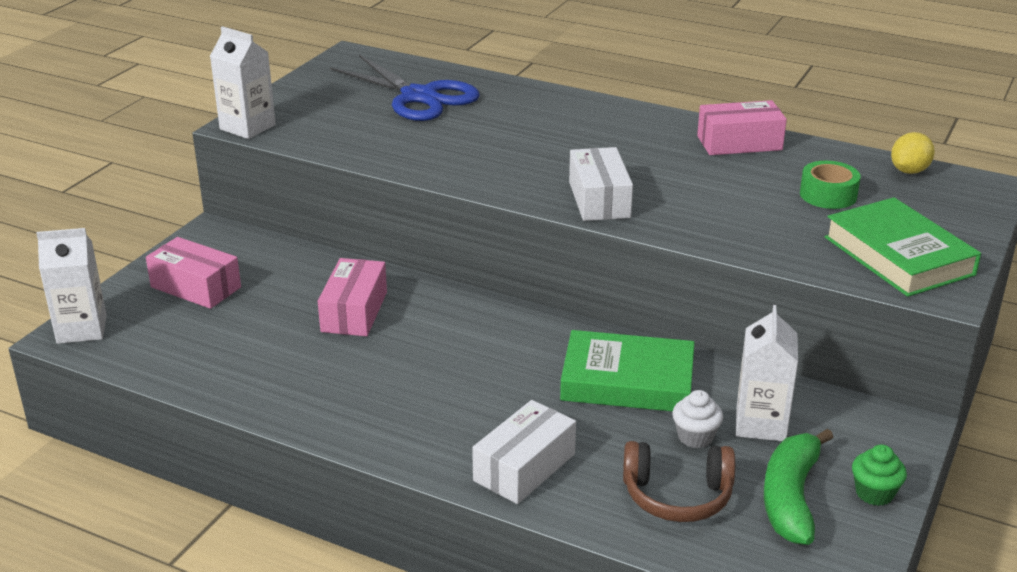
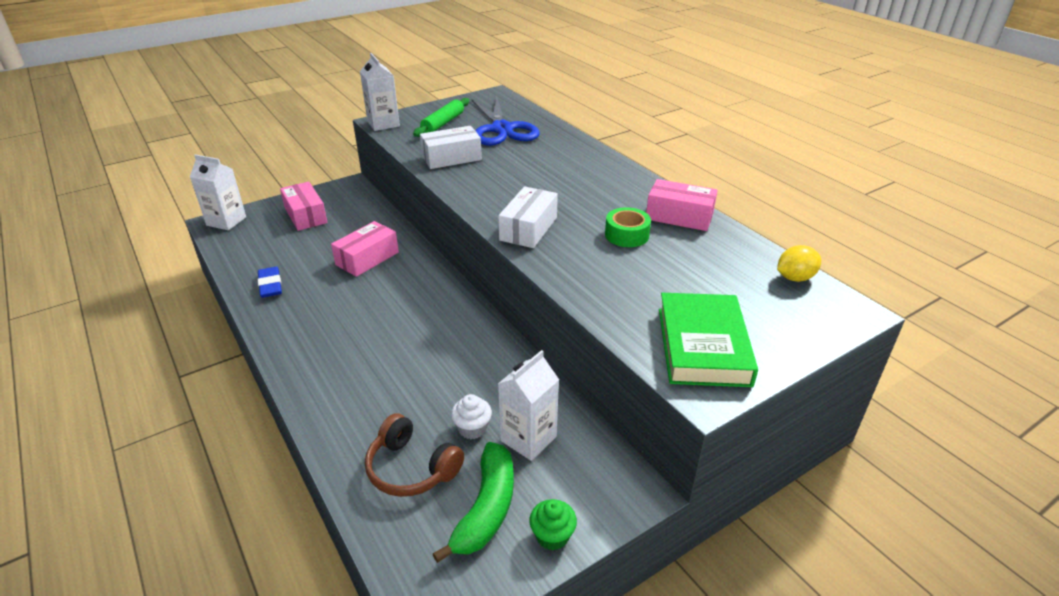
camera: 30 degrees right, 5 degrees up
white box [472,400,576,504] -> white box moved to [420,126,482,169]
green book [560,330,695,412] -> none
green banana [764,429,833,545] -> green banana turned 150 degrees clockwise [433,442,514,563]
green tape [800,161,861,209] -> green tape moved to [605,207,651,247]
none -> blue eraser [258,267,282,298]
none -> green rolling pin [413,98,469,137]

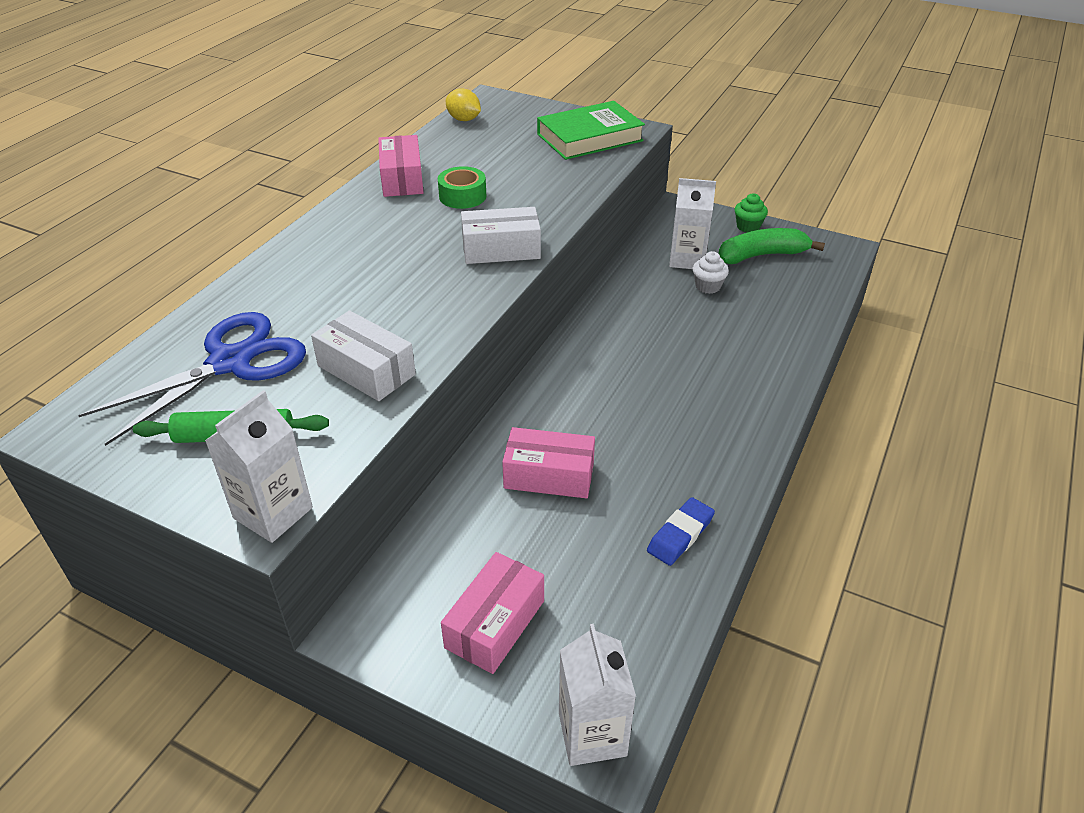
camera: 120 degrees left, 5 degrees up
brown headphones [365,413,464,497] -> none

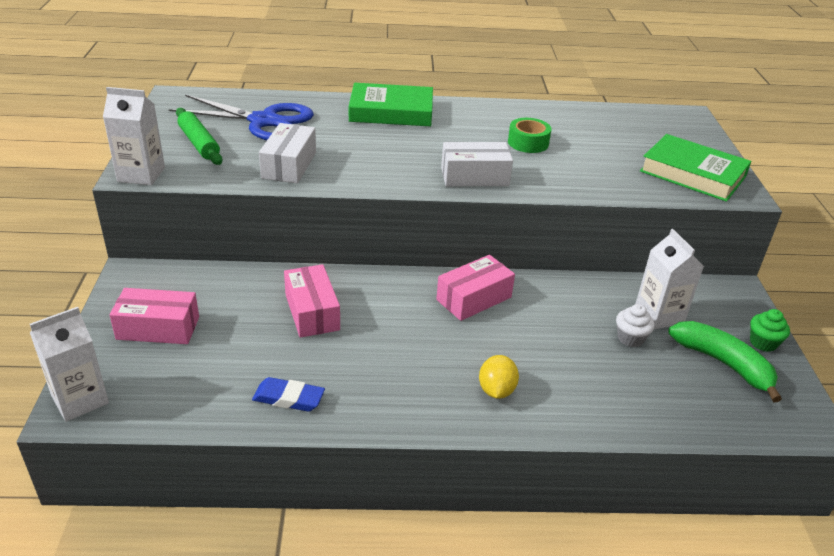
camera: 60 degrees right, 5 degrees down
pink box [378,135,424,197] -> pink box moved to [436,255,515,321]
yellow lemon [446,88,481,121] -> yellow lemon moved to [479,355,519,399]
white box [461,207,541,264] -> white box turned 60 degrees counterclockwise [441,142,513,186]
none -> green book [349,83,433,126]

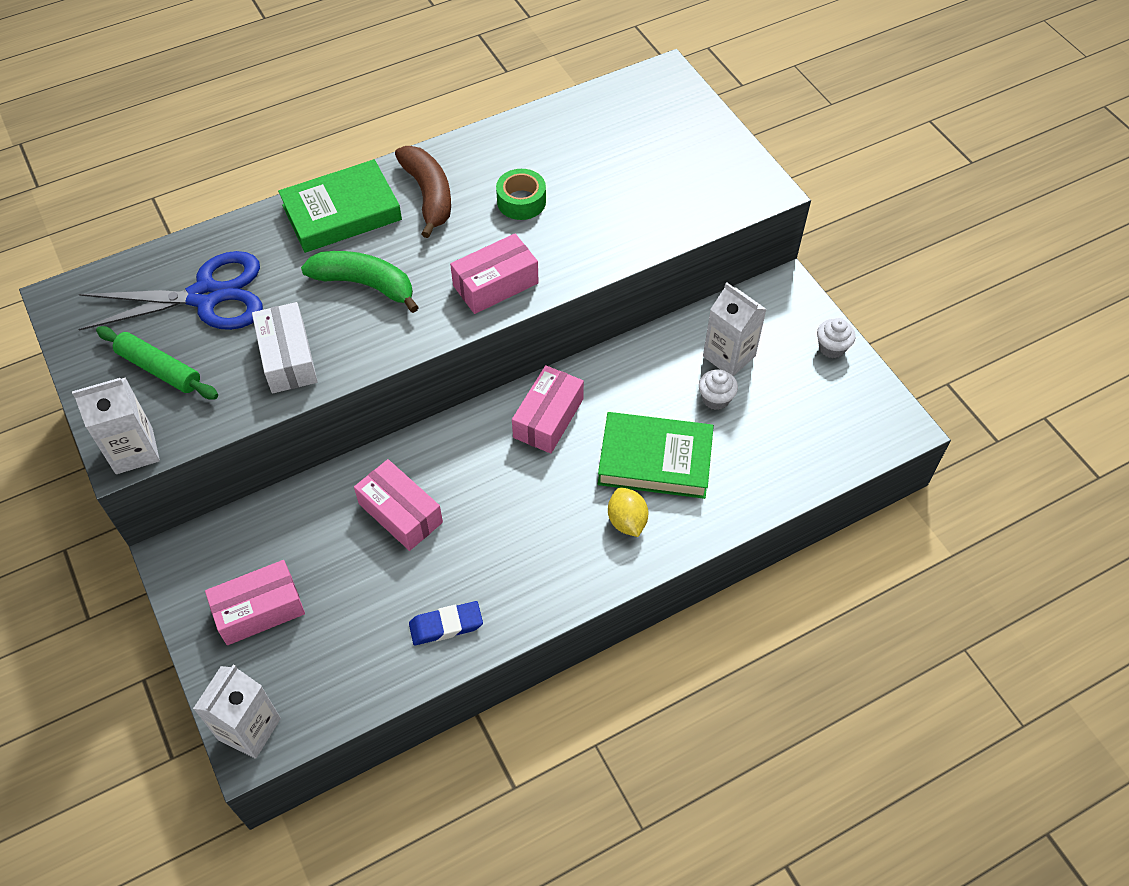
camera: 25 degrees left, 20 degrees up
white box [441,142,513,186] -> pink box [450,233,539,314]
green book [640,134,751,202] -> green book moved to [598,412,714,499]
green banana [668,321,782,402] -> green banana moved to [301,251,419,313]
green cupcake [750,309,790,352] -> white cupcake [817,318,855,358]
none -> brown banana [395,146,451,238]

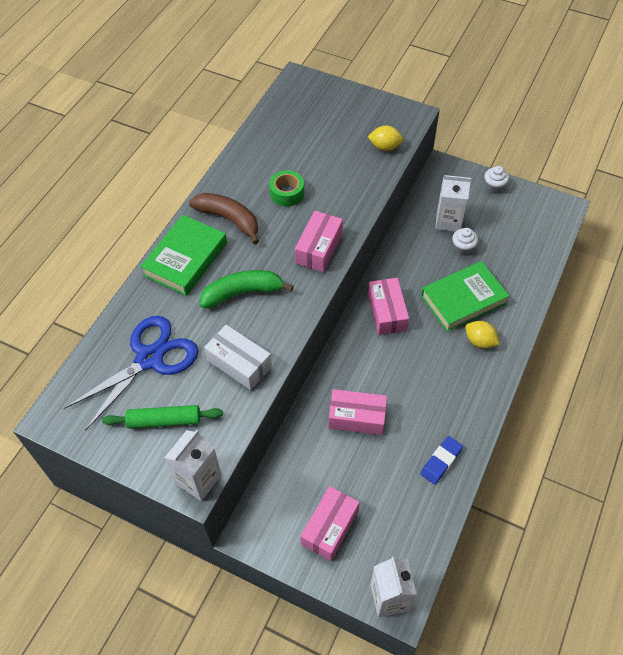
camera: 35 degrees left, 0 degrees up
none -> yellow lemon [368,126,403,151]

